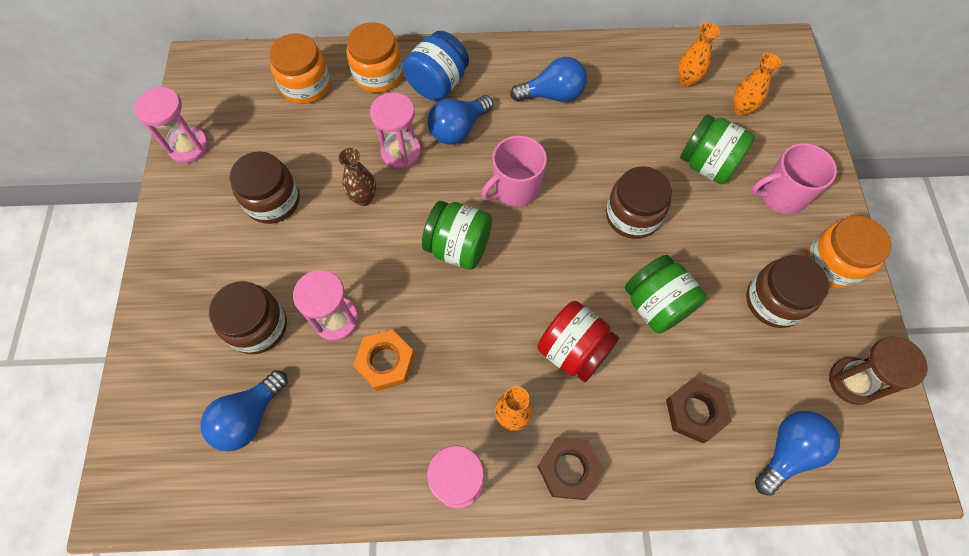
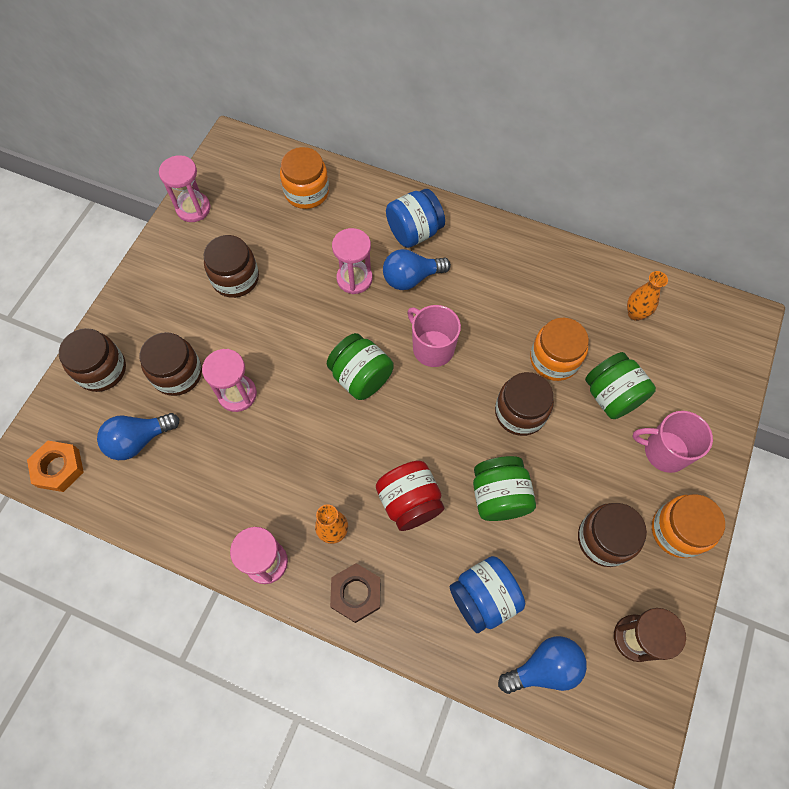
camera: 25 degrees right, 0 degrees up
brown vase [338,148,376,206] -> none
orange jar [347,22,403,93] -> orange jar moved to [530,318,589,381]
orange nut [353,330,415,391] -> orange nut moved to [27,441,84,492]
pink mug [482,135,547,207] -> pink mug turned 60 degrees clockwise [407,305,461,367]
blue light bulb [510,57,587,102] -> none
brown nut [666,378,732,443] -> blue jar [449,556,525,633]
orange vase [733,53,781,116] -> none
none -> brown jar [59,328,126,392]

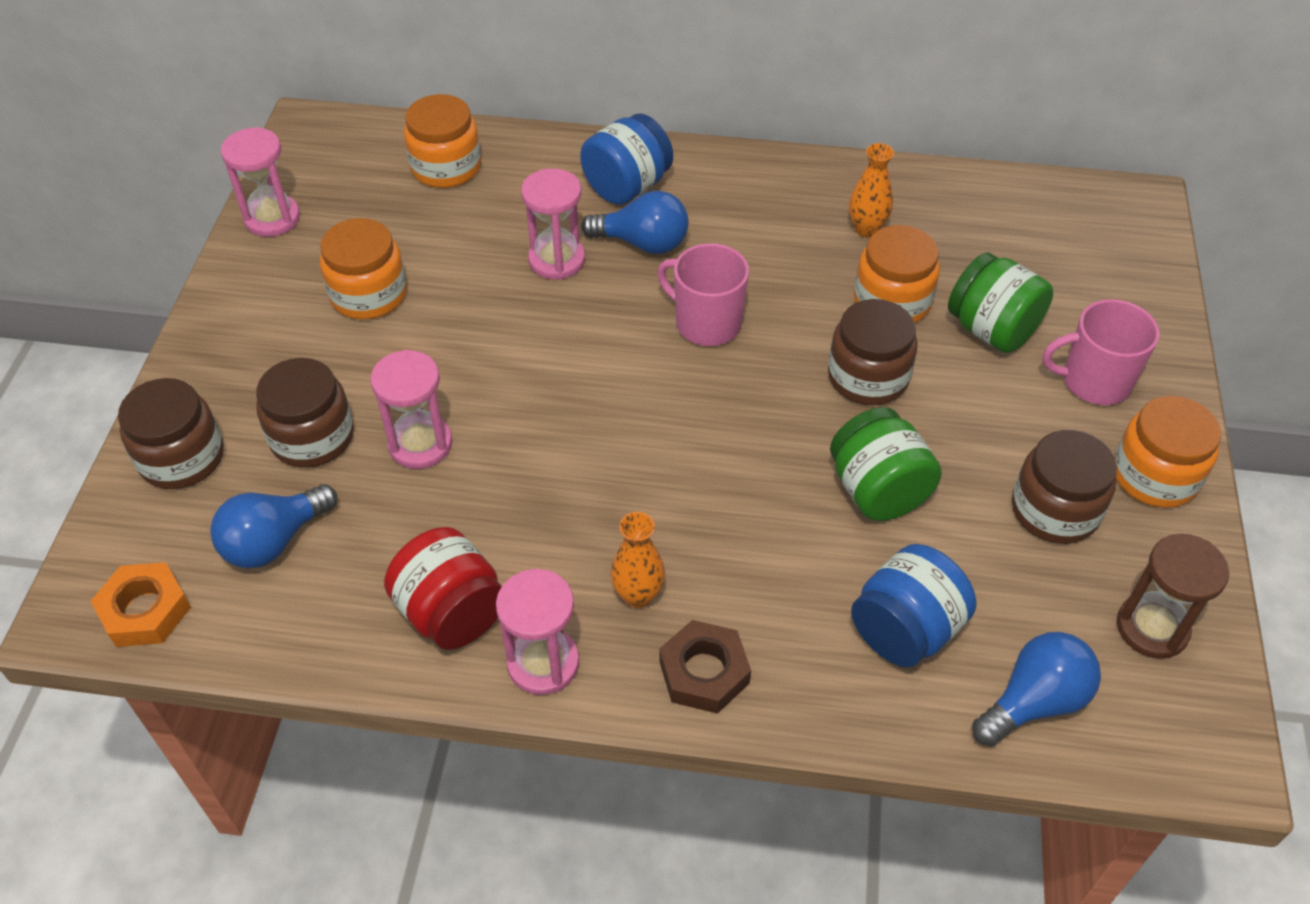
camera: 15 degrees left, 15 degrees down
brown jar [203,235,259,298] -> orange jar [320,218,407,319]
green jar [327,333,393,400] -> none
red jar [376,460,444,531] -> red jar moved to [384,527,502,650]
blue light bulb [383,249,451,290] -> blue light bulb turned 135 degrees counterclockwise [581,191,689,254]
orange vase [627,271,668,321] -> orange vase moved to [849,143,894,238]

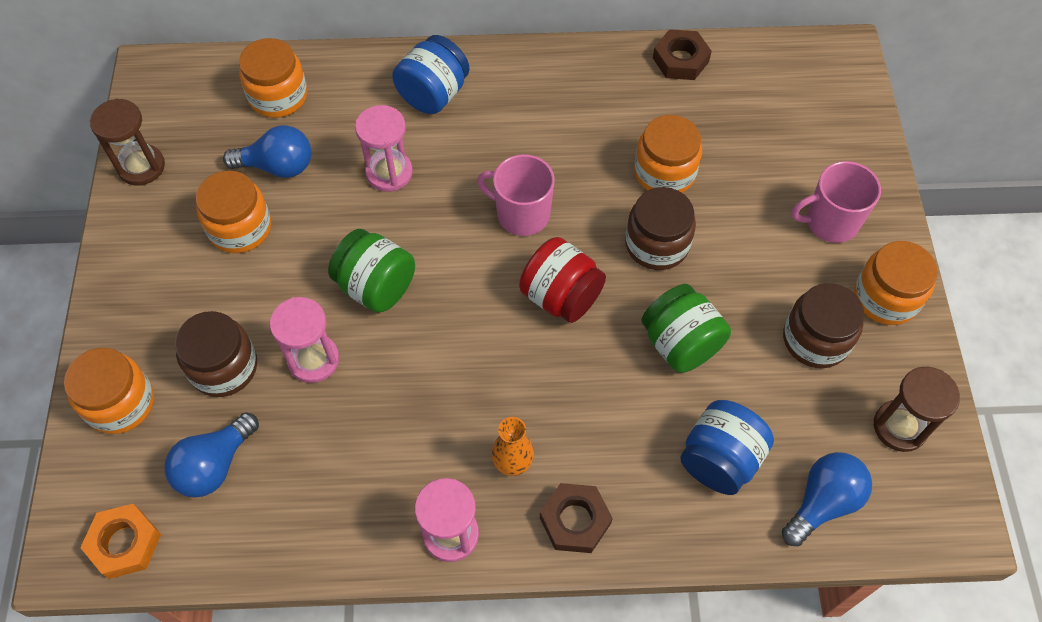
camera: 10 degrees left, 10 degrees up
brown jar [118,378,224,489] -> orange jar [64,348,154,434]
pink hourglass [221,127,300,237] -> brown hourglass [90,99,165,186]
red jar [384,527,502,650] -> red jar moved to [519,237,606,323]
blue light bulb [581,191,689,254] -> blue light bulb moved to [223,125,311,178]
orange vase [849,143,894,238] -> none
green jar [948,252,1053,353] -> green jar moved to [328,229,415,313]
none -> brown nut [653,29,712,80]

